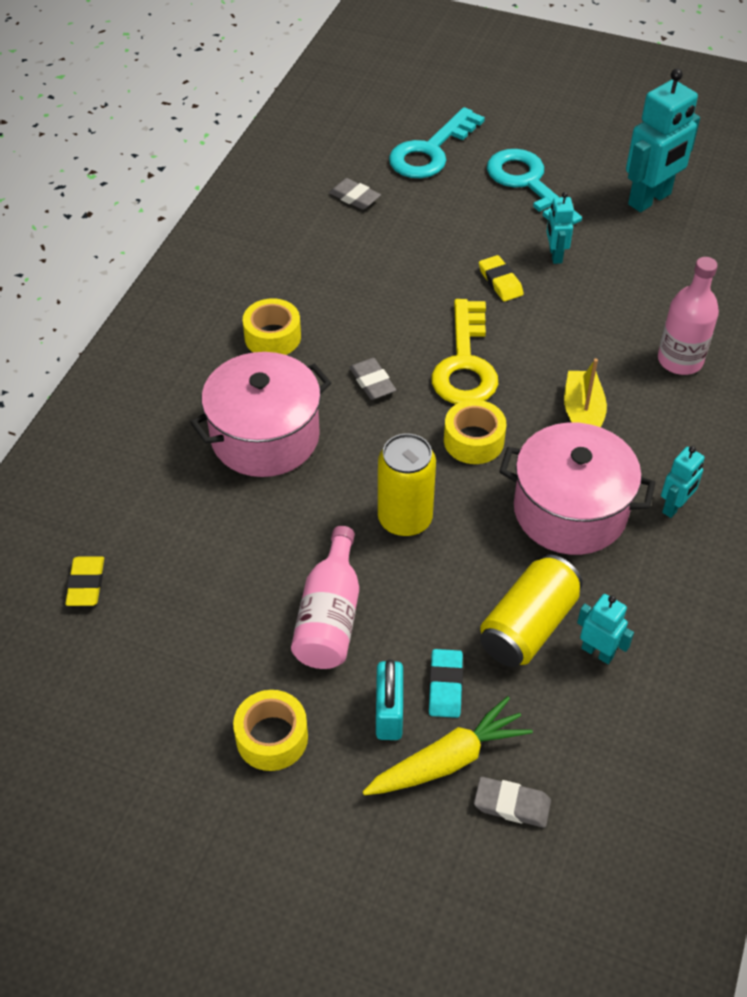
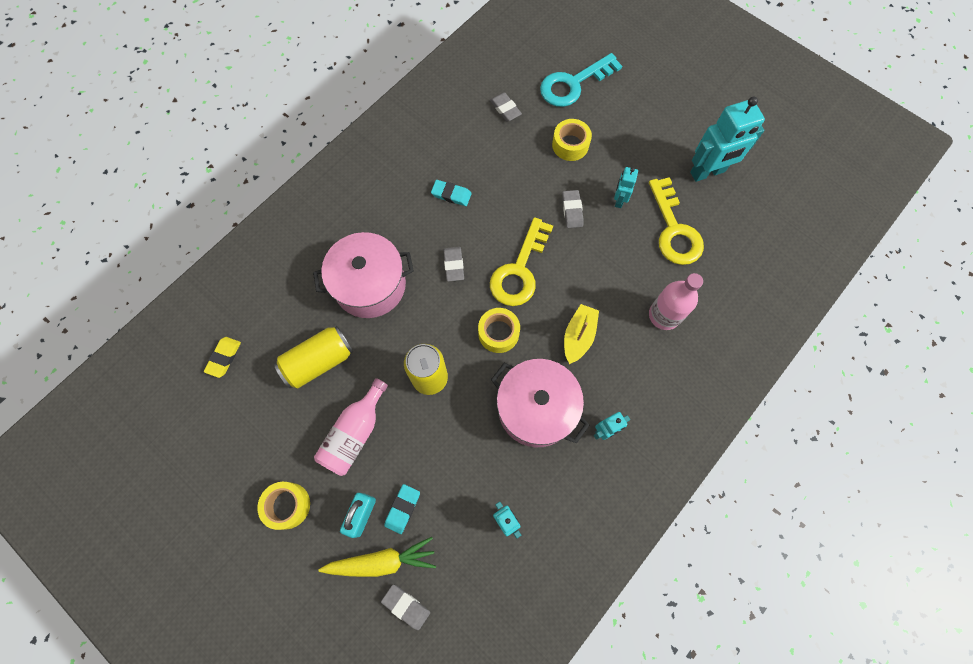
camera: 20 degrees right, 20 degrees up
yellow tape [243,299,301,355] -> yellow tape moved to [552,119,592,161]
yellow eraser [479,255,524,302] -> grey eraser [562,190,584,228]
yellow can [480,555,583,667] -> yellow can moved to [274,326,353,388]
turquoise key [487,149,582,225] -> none
none -> turquoise eraser [431,180,472,206]
none -> yellow key [649,177,704,265]

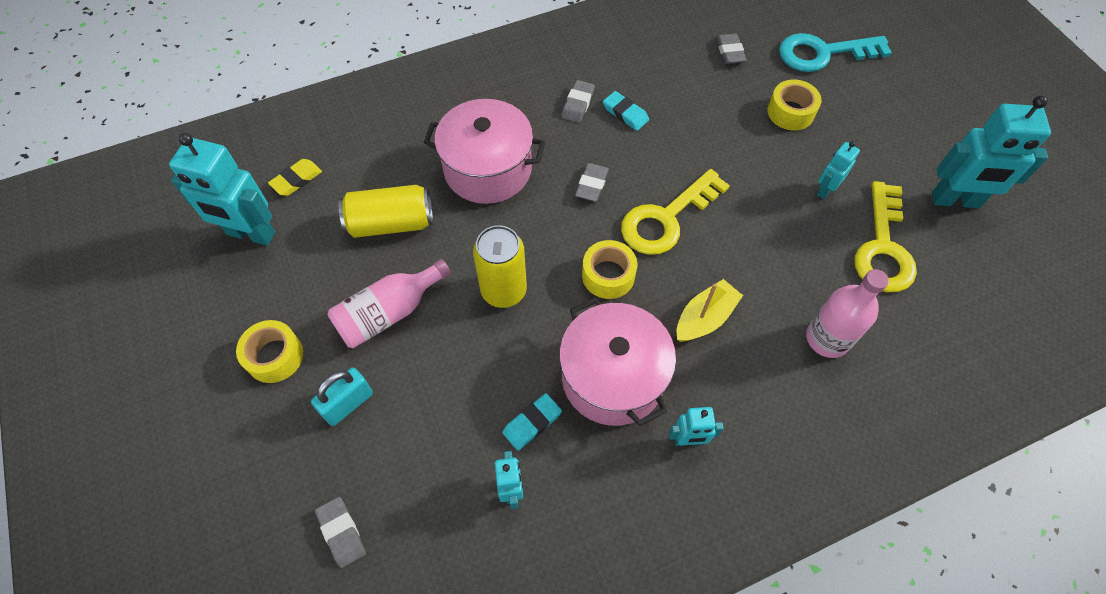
camera: 25 degrees right, 10 degrees down
yellow carrot [318,537,436,577] -> none
turquoise eraser [384,484,420,534] -> turquoise eraser moved to [502,393,562,451]
grey eraser [562,190,584,228] -> grey eraser moved to [562,80,595,123]
none -> turquoise robot [169,133,275,246]

